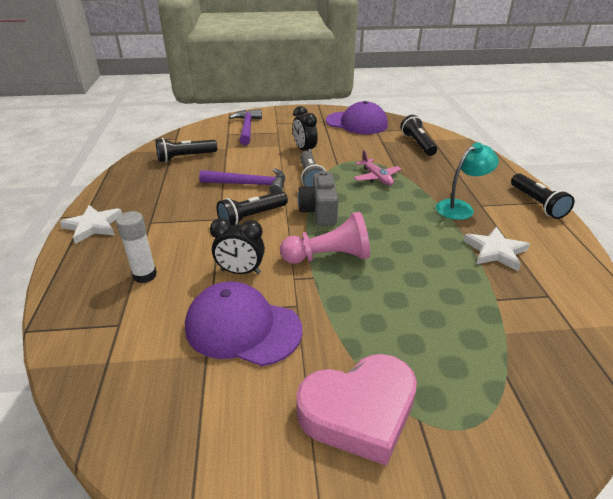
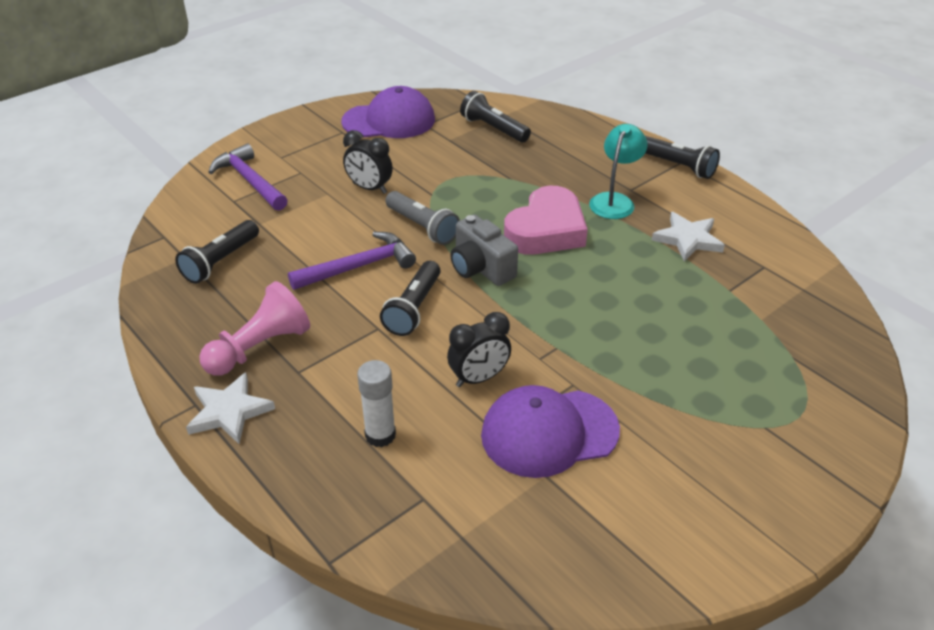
camera: 35 degrees left, 5 degrees up
pink pawn [280,212,370,264] -> pink pawn moved to [199,281,310,376]
pink heart [296,354,417,466] -> pink heart moved to [504,186,588,255]
pink plane [354,150,401,186] -> none

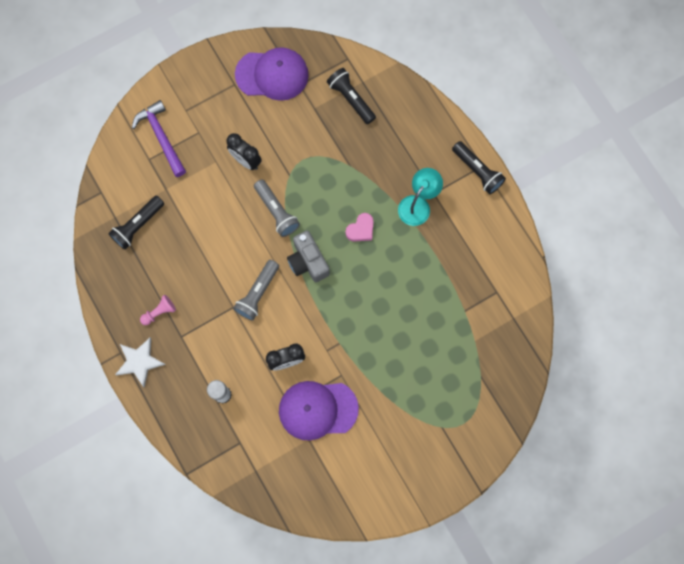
camera: 10 degrees right, 35 degrees up
pink pawn [199,281,310,376] -> pink pawn [140,295,176,325], size x0.54
purple hammer [288,232,416,290] -> none
black flashlight [380,261,441,336] -> grey flashlight [233,260,279,321]
pink heart [504,186,588,255] -> pink heart [345,213,374,242], size x0.49
white star [652,212,725,262] -> none

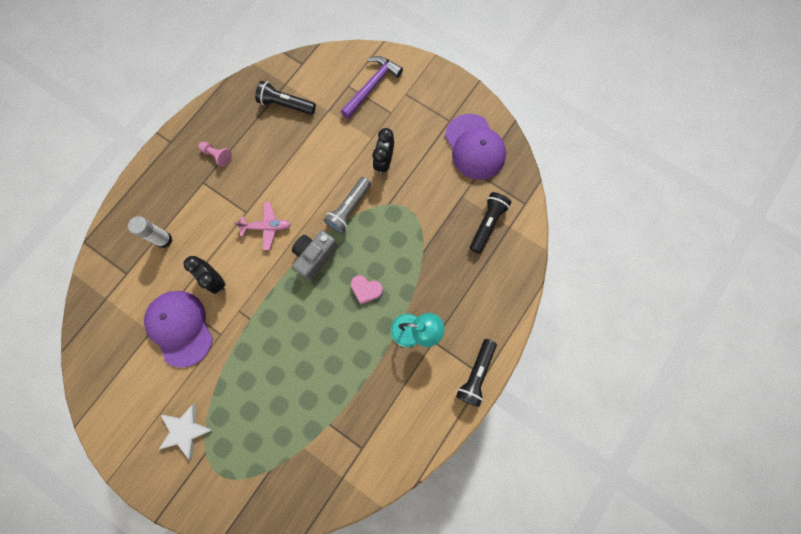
camera: 65 degrees right, 0 degrees up
white star [115,338,166,388] -> white star moved to [158,404,212,460]
grey flashlight [233,260,279,321] -> pink plane [234,202,291,250]

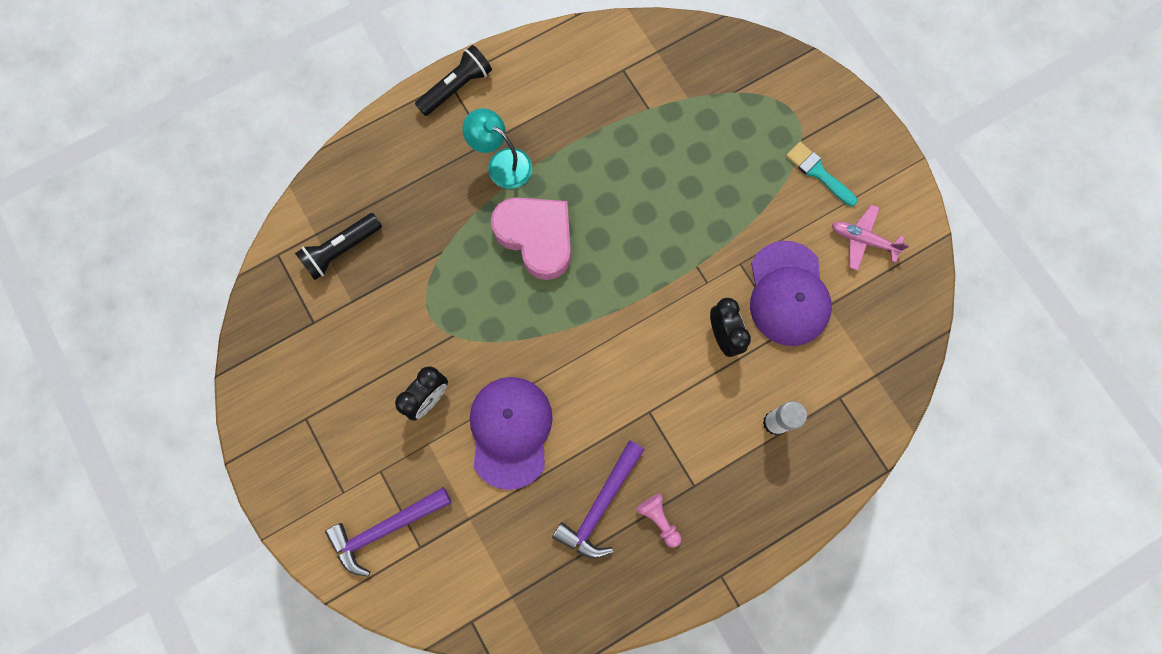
camera: 155 degrees left, 0 degrees up
white star [158,404,212,460] -> turquoise brush [786,142,858,206]
pink plane [234,202,291,250] -> pink plane moved to [832,205,909,271]
black flashlight [255,81,316,115] -> none
grey camera [292,230,338,281] -> none
grey flashlight [324,177,371,233] -> none
pink heart [351,275,383,304] -> pink heart [491,197,571,280], size x2.03
purple cap [445,114,506,180] -> purple cap moved to [470,377,553,490]
none -> purple hammer [552,440,644,559]

